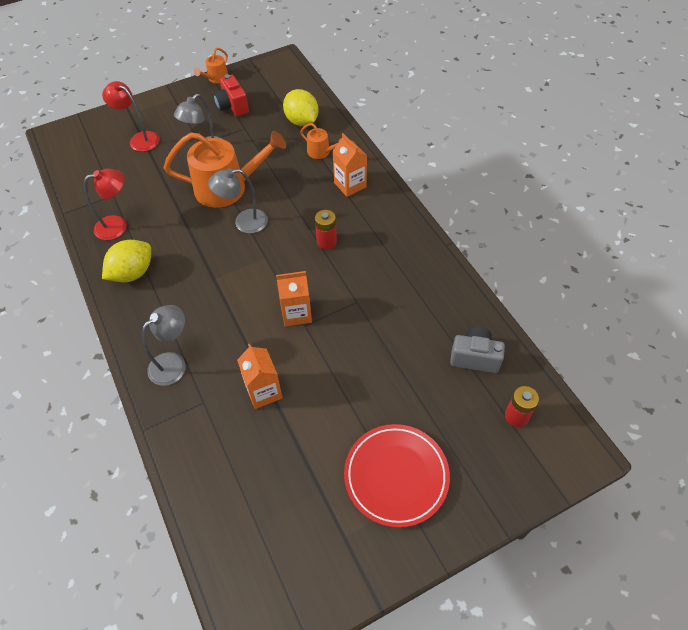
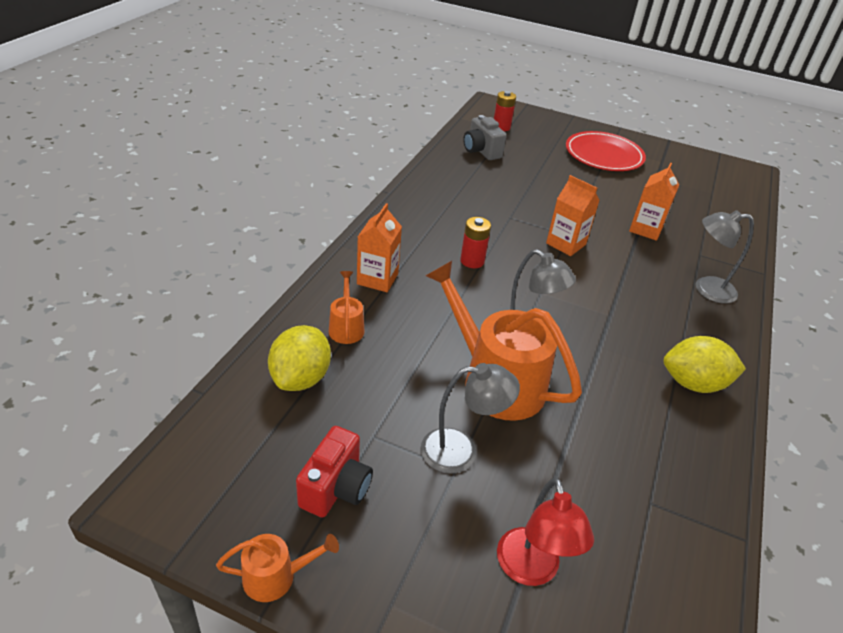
camera: 135 degrees left, 15 degrees down
red lamp [84,169,127,240] -> none

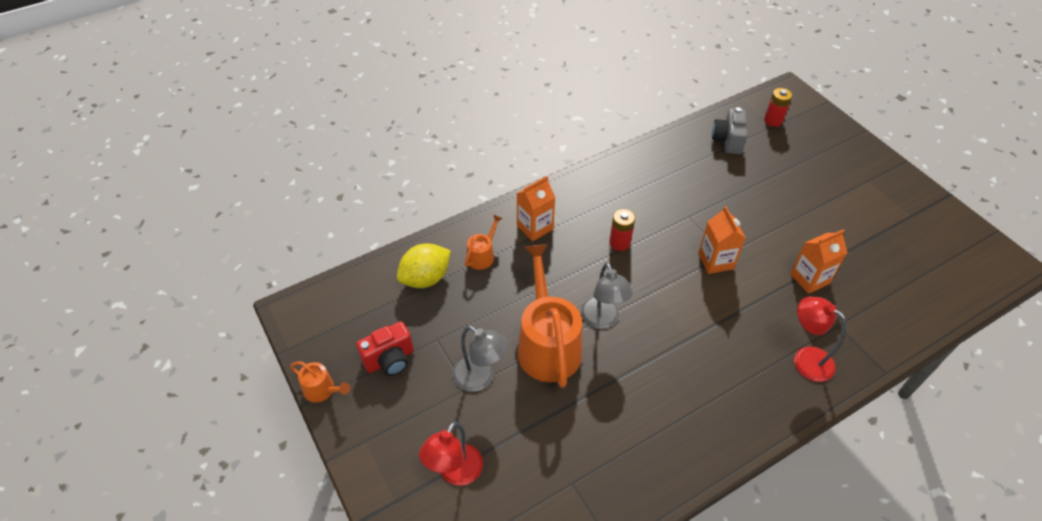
camera: 40 degrees right, 10 degrees up
red plate [566,131,646,171] -> none
yellow lemon [663,336,746,393] -> none
grey lamp [696,210,754,304] -> red lamp [794,296,846,382]

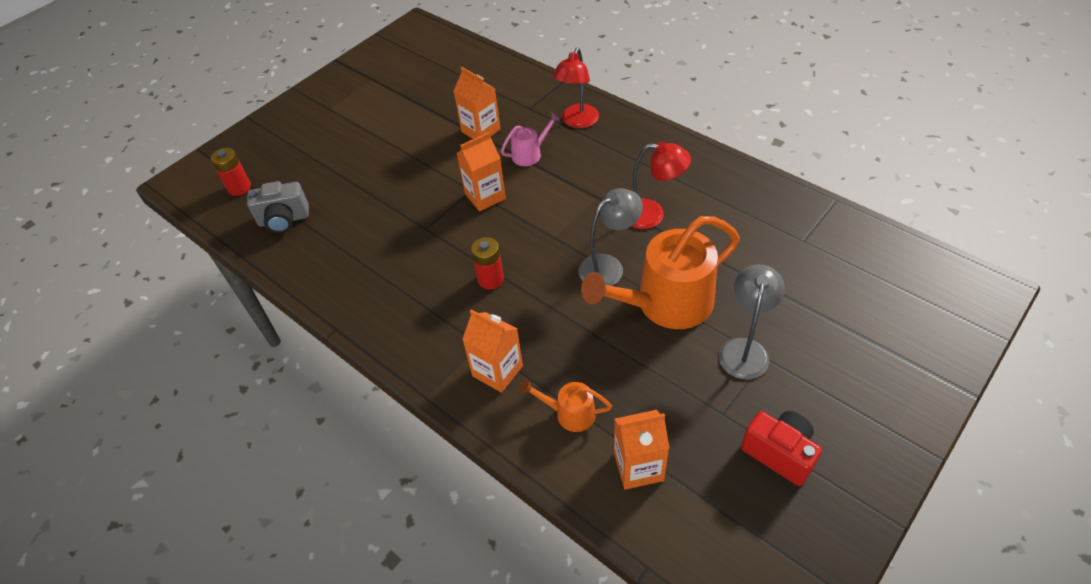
camera: 105 degrees left, 0 degrees up
orange watering can [290,361,350,403] -> none
yellow lemon [397,243,451,288] -> orange carton [614,410,669,490]
red lamp [419,422,483,486] -> red lamp moved to [631,141,691,229]
none -> pink watering can [501,113,560,166]

